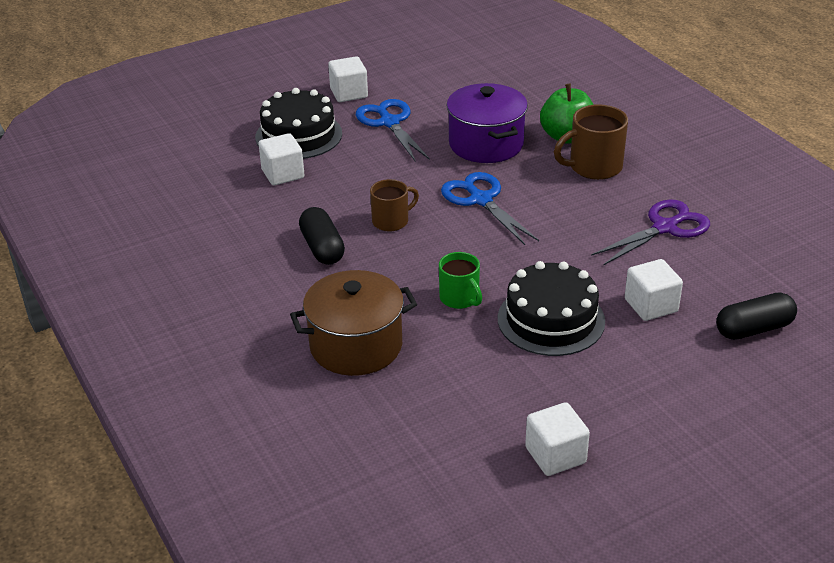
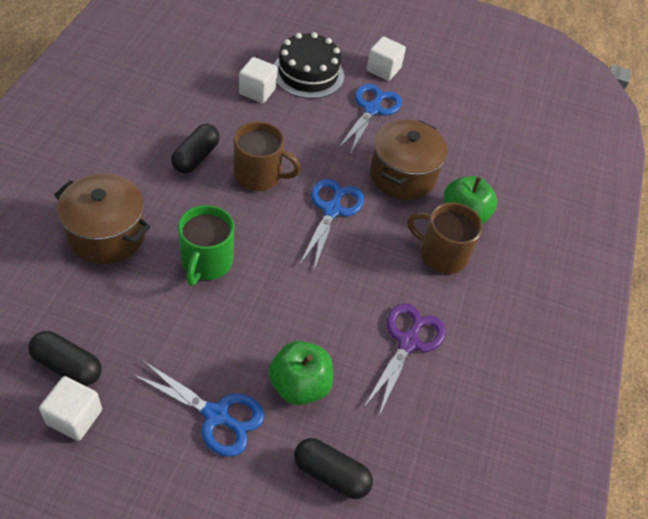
camera: 40 degrees right, 15 degrees up
brown mug [370,179,419,231] -> brown mug [234,122,301,191], size x1.52
green mug [439,252,482,309] -> green mug [178,205,234,286], size x1.52
purple pot [447,83,528,163] -> brown pot [370,120,448,200]
black cake [498,261,605,356] -> none
purple scissors [591,199,710,266] -> purple scissors turned 75 degrees counterclockwise [364,303,446,415]
white cube [625,259,683,321] -> green apple [269,341,333,405]
none -> black capsule [28,331,102,386]
none -> blue scissors [132,360,265,457]

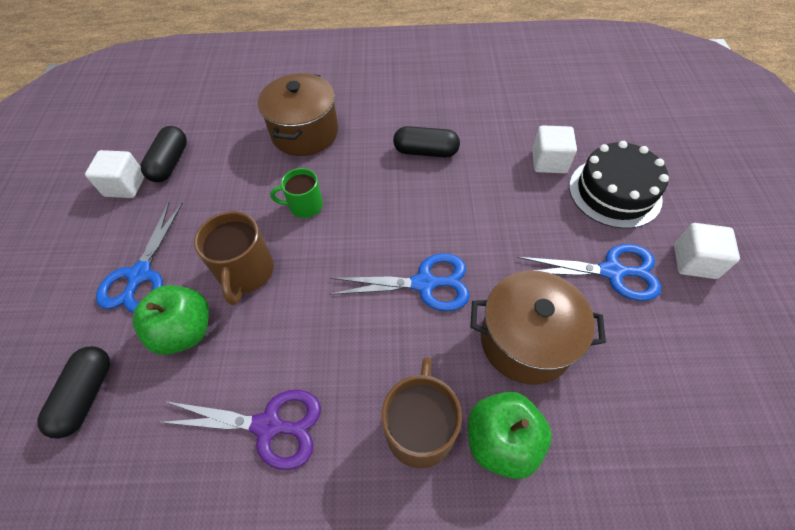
camera: 80 degrees right, 5 degrees up
green mug [178,205,234,286] -> green mug [270,168,323,218], size x0.66
brown mug [234,122,301,191] -> brown mug moved to [194,211,274,305]

